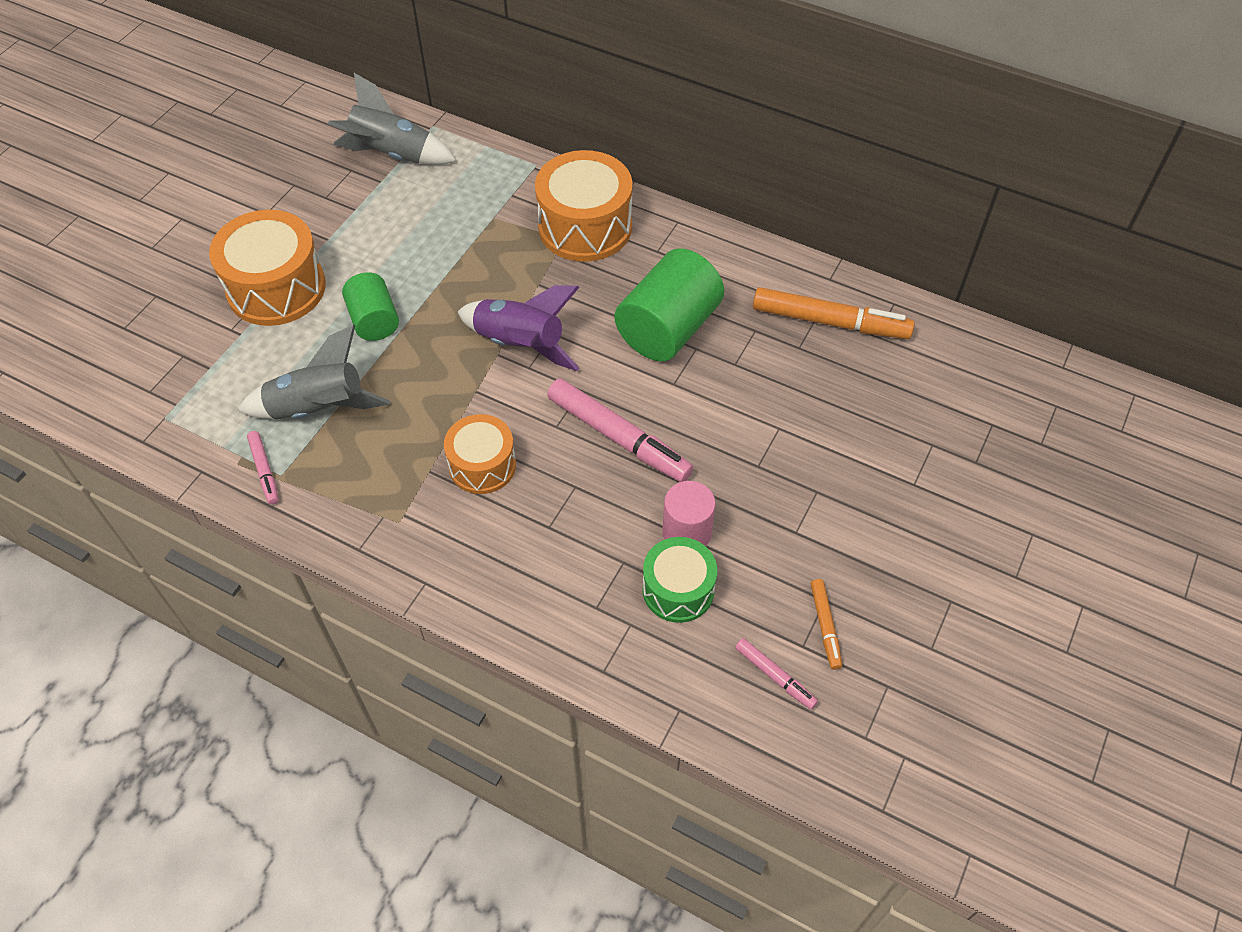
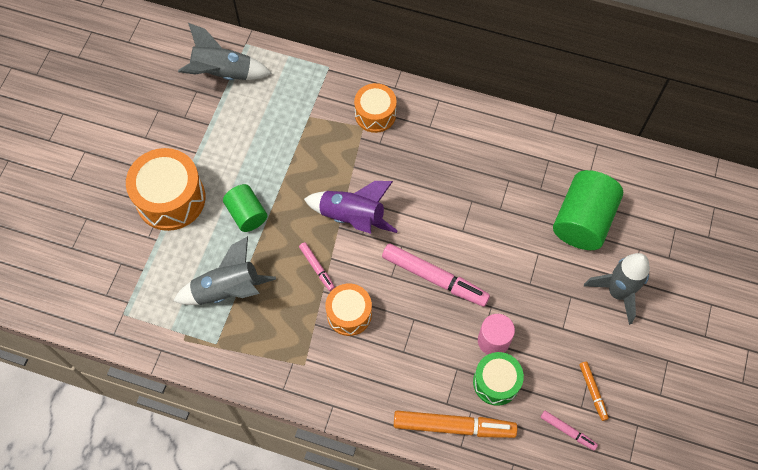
camera: 10 degrees left, 10 degrees up
pink marker [247,431,279,504] -> pink marker moved to [299,242,335,291]
orange drum [535,150,632,262] -> orange drum [354,83,397,133], size x0.62
green cylinder [615,248,724,361] -> green cylinder moved to [553,170,623,250]
orange marker [753,287,915,339] -> orange marker moved to [394,411,517,438]
none -> grey rocket [584,253,650,325]

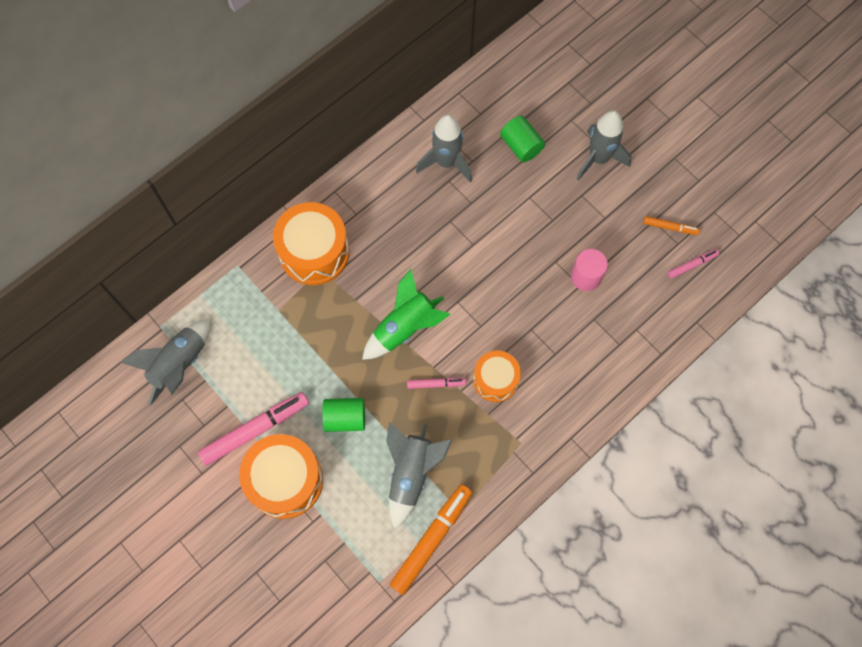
camera: 60 degrees left, 5 degrees up
purple rocket [304,181,398,234] -> green rocket [362,269,451,360]
orange drum [354,83,397,133] -> orange drum [273,202,349,285], size x1.61
pink marker [382,243,490,307] -> pink marker moved to [198,392,309,465]
orange marker [394,411,517,438] -> orange marker moved to [390,484,472,595]
green drum [473,352,524,406] -> none
green cylinder [553,170,623,250] -> green cylinder [500,116,545,162], size x0.60
none -> grey rocket [416,114,472,182]

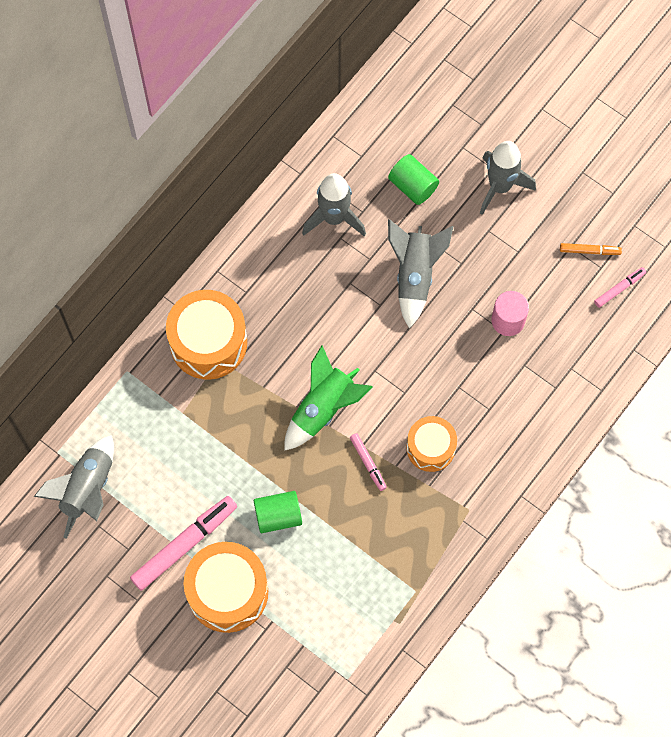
camera: 10 degrees left, 0 degrees up
grey rocket [386,422,452,529] -> grey rocket moved to [388,219,454,329]
orange marker [390,484,472,595] -> none
pink marker [407,378,466,389] -> pink marker turned 75 degrees clockwise [350,433,387,491]

